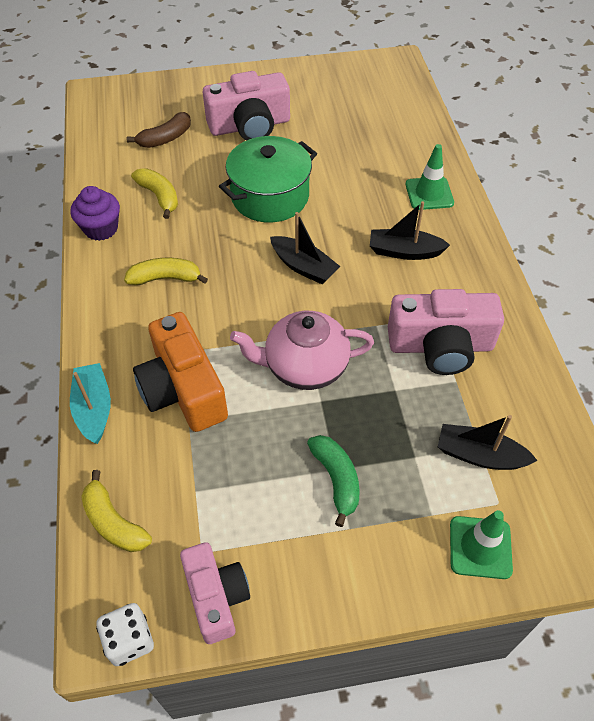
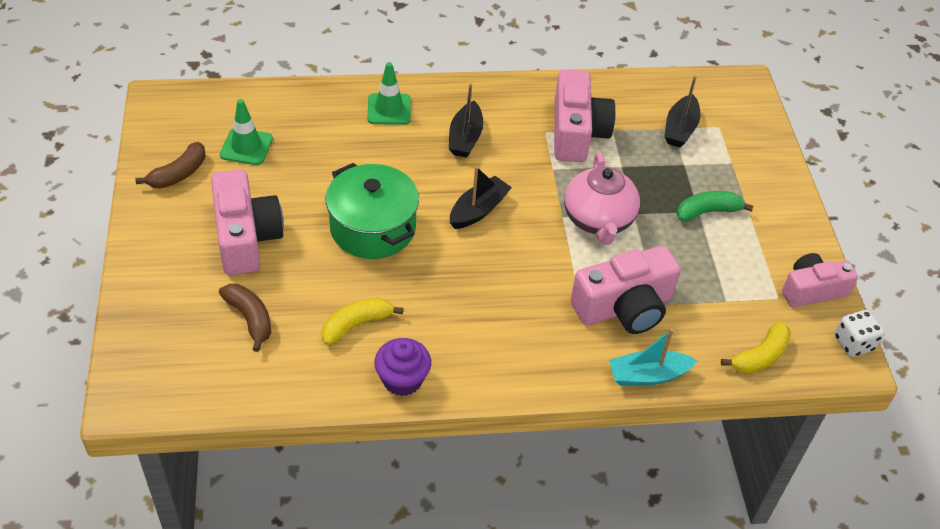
camera: 90 degrees left, 5 degrees down
yellow banana [124,258,208,285] -> none
orange camera [133,312,228,432] -> pink camera [570,245,681,334]
green traffic cone [450,510,513,579] -> green traffic cone moved to [220,99,273,165]
none -> brown banana [135,142,206,189]

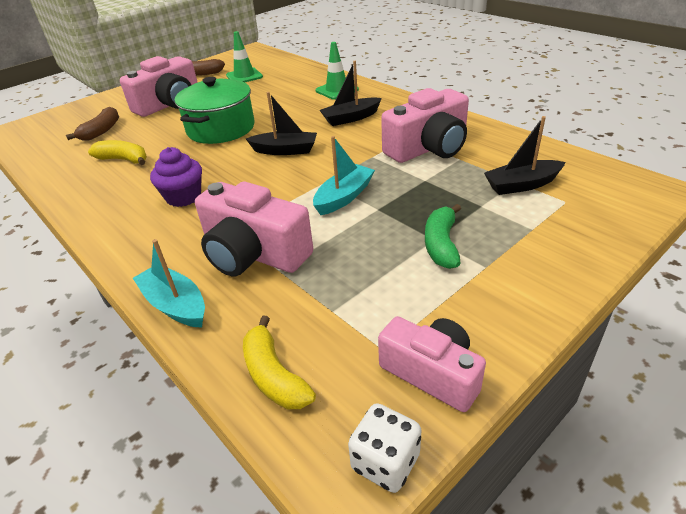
camera: 60 degrees right, 10 degrees down
purple cupcake [374,338,431,396] -> purple cupcake moved to [150,147,202,207]
pink teapot [564,152,640,245] -> turquoise boat [313,136,375,215]
green banana [677,191,753,222] -> green banana turned 120 degrees counterclockwise [425,204,461,269]
yellow banana [721,321,791,374] -> yellow banana turned 45 degrees clockwise [243,315,316,409]

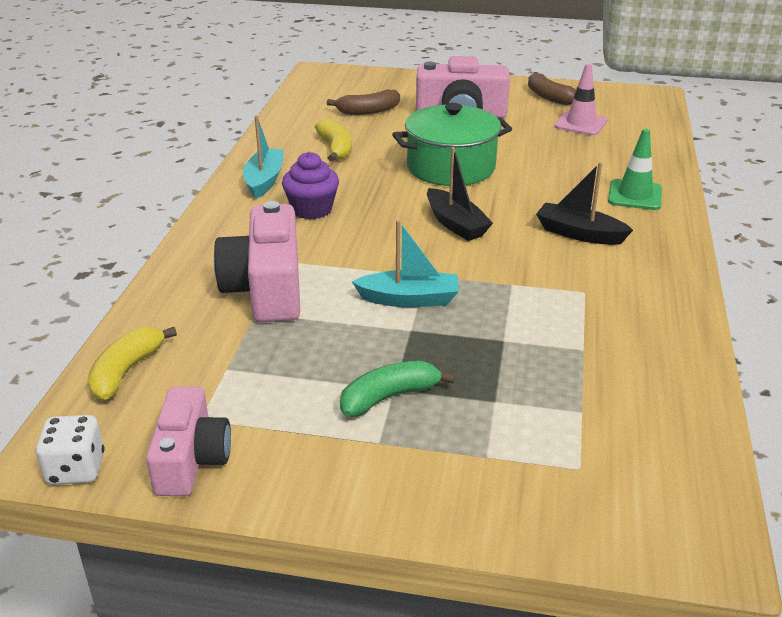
camera: 50 degrees right, 5 degrees down
turquoise boat [133,239,205,328] -> turquoise boat moved to [243,115,284,199]
green traffic cone [226,31,263,82] -> pink traffic cone [555,64,607,136]
pink camera [381,88,469,163] -> none
black boat [484,116,566,195] -> none

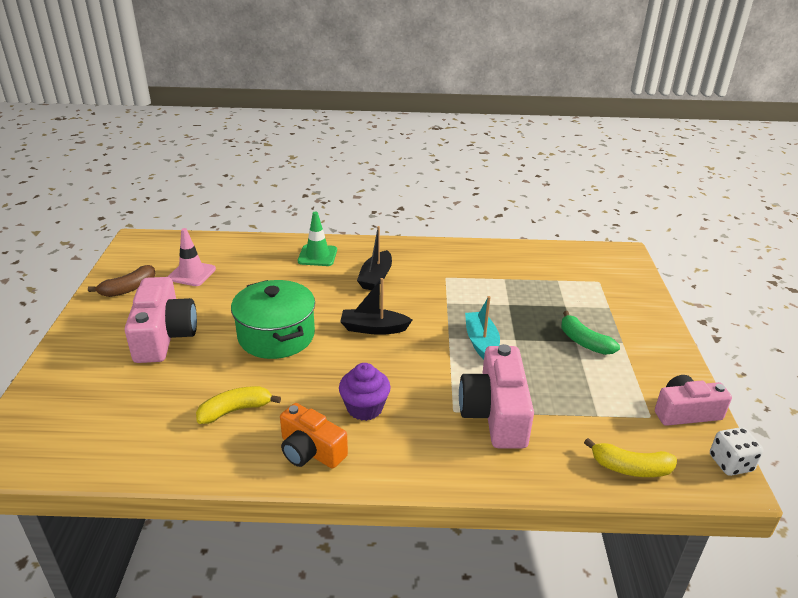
camera: 100 degrees left, 0 degrees up
pink camera [214,201,300,322] -> pink camera turned 105 degrees clockwise [459,344,534,449]
turquoise boat [243,115,284,199] -> orange camera [280,403,348,468]
brown banana [327,90,400,115] -> none
black boat [427,147,493,241] -> black boat turned 135 degrees counterclockwise [340,278,412,335]

